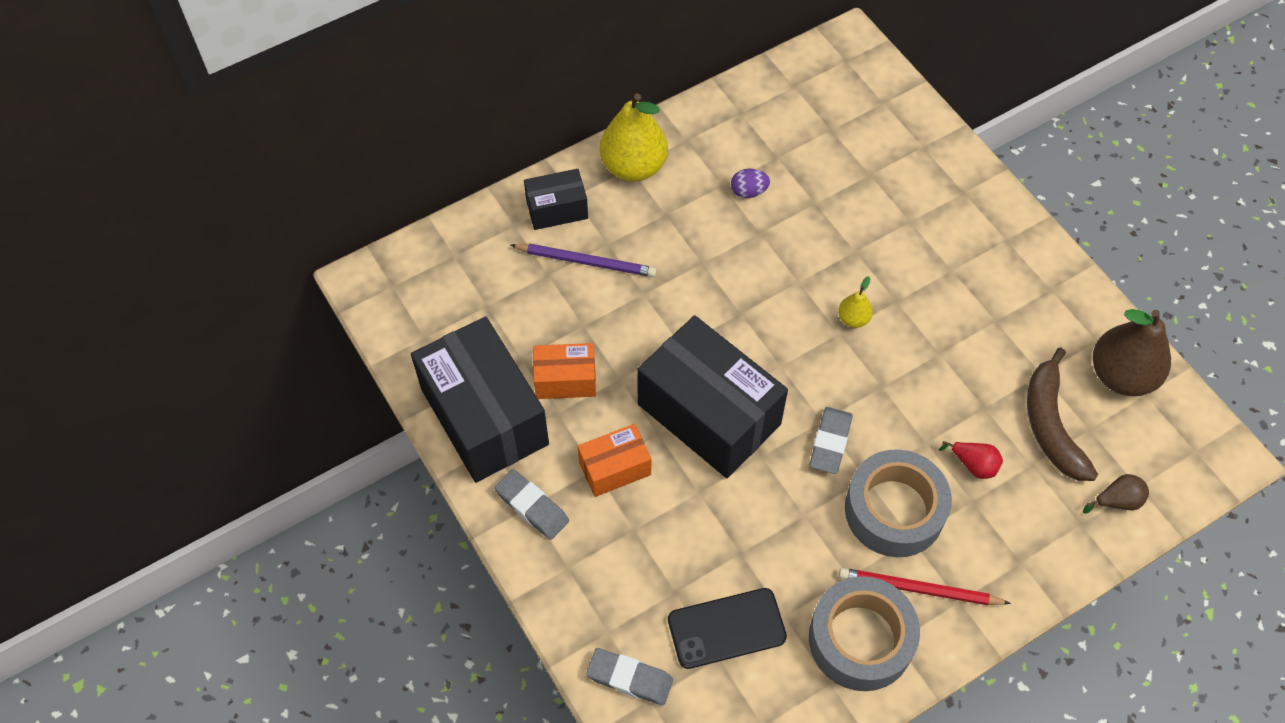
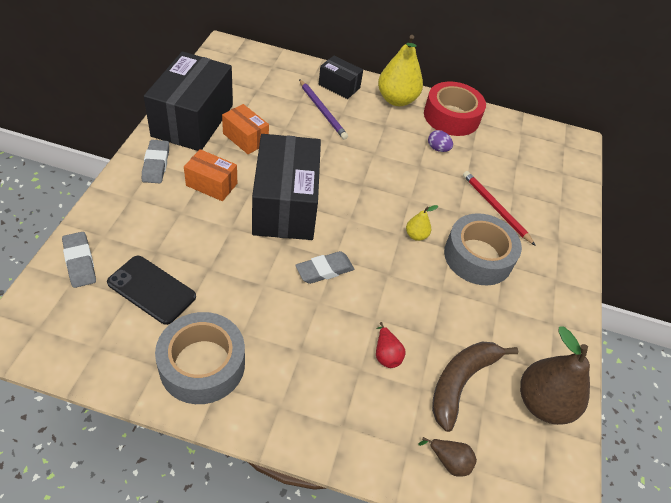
camera: 40 degrees right, 10 degrees down
red pencil [839,568,1011,605] -> red pencil moved to [463,171,536,246]
grey tape [845,449,952,557] -> grey tape moved to [444,213,522,285]
none -> red tape [424,82,486,136]

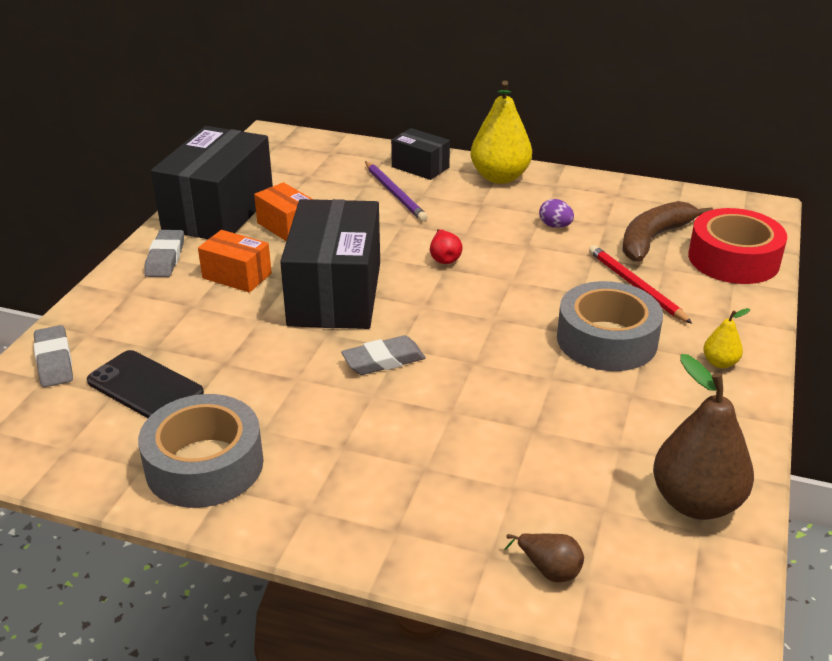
camera: 10 degrees right, 15 degrees down
red pear [376,322,406,368] -> red pear moved to [430,229,463,264]
yellow pear [406,205,438,241] -> yellow pear moved to [703,308,750,368]
red tape [424,82,486,136] -> red tape moved to [688,208,787,284]
brown banana [432,342,518,432] -> brown banana moved to [622,201,714,262]

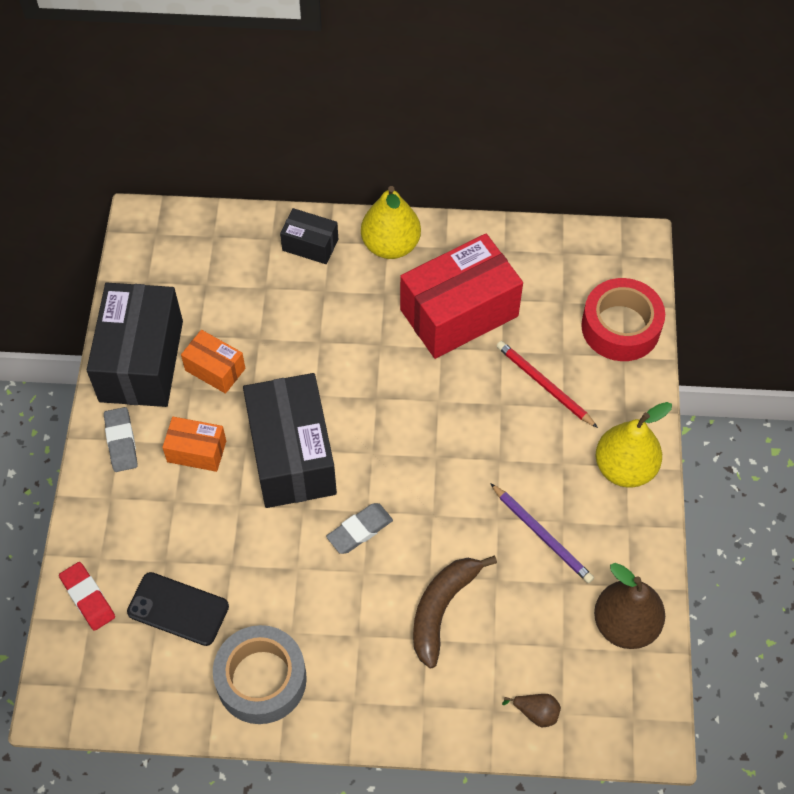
camera: 15 degrees left, 25 degrees up
grey eraser [34,325,73,387] -> red eraser [59,562,115,631]
purple pencil [365,161,428,222] -> purple pencil moved to [490,483,594,583]
red pear [430,229,463,264] -> none
purple egg [539,199,574,228] -> red box [400,234,523,359]
grey tape [557,281,663,371] -> none
brown banana [622,201,714,262] -> brown banana moved to [413,556,497,668]
yellow pear [703,308,750,368] -> yellow pear [596,402,672,488], size x2.14

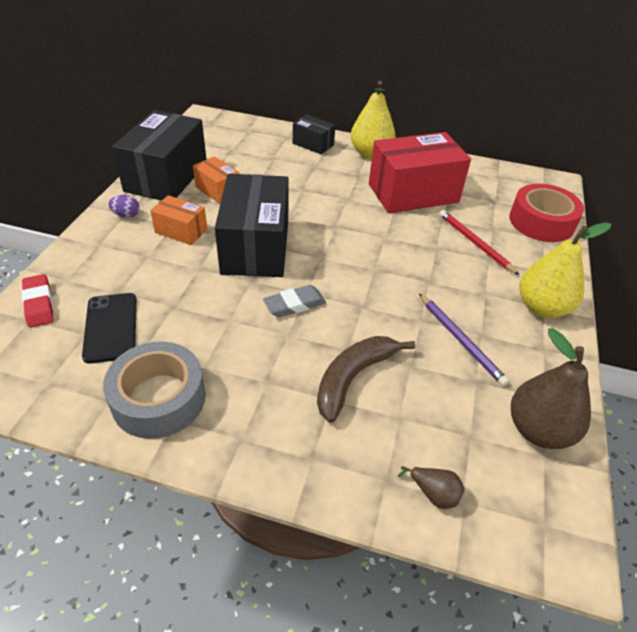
camera: 10 degrees right, 15 degrees down
grey eraser [104,407,138,472] -> purple egg [108,195,140,218]
black phone [127,572,229,646] -> black phone turned 45 degrees clockwise [82,293,137,364]

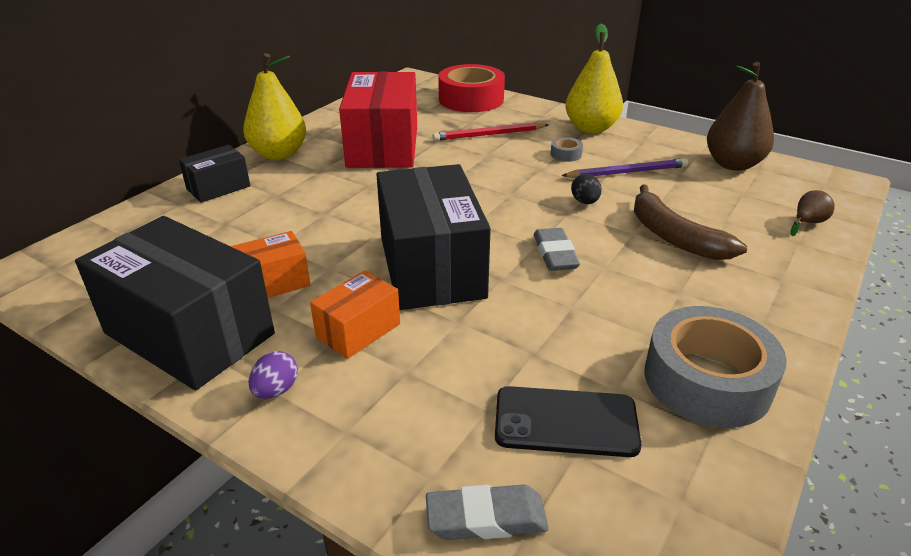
camera: 70 degrees left, 10 degrees down
red eraser [21,274,54,328] -> grey eraser [426,484,549,540]
black box [215,174,289,277] -> black box turned 60 degrees clockwise [376,164,491,310]
none -> grey tape [551,137,583,162]
none -> black egg [571,174,602,204]

